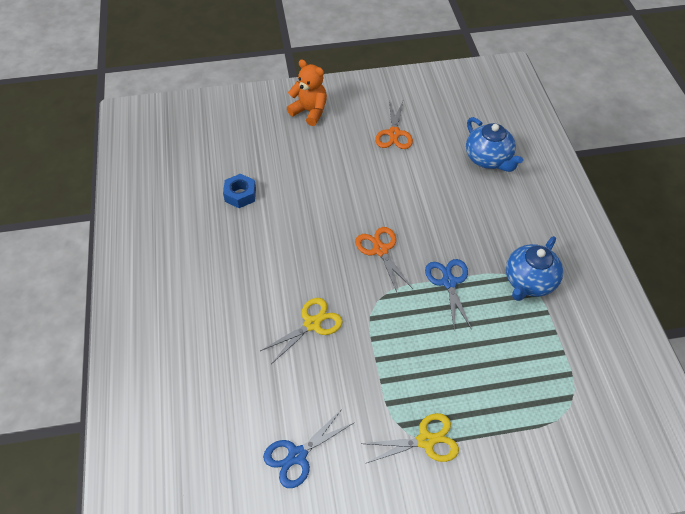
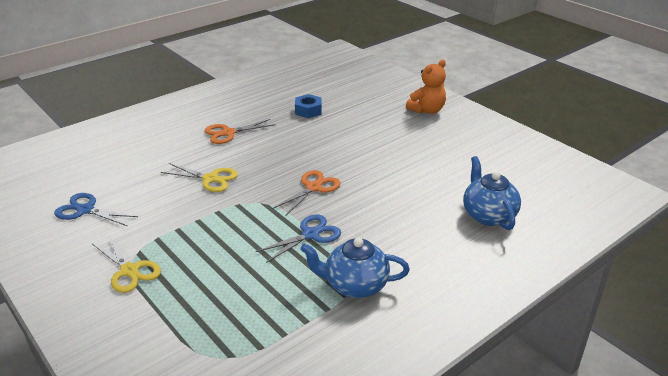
camera: 60 degrees right, 20 degrees down
orange teddy bear [287,59,327,126] -> orange teddy bear turned 45 degrees clockwise [406,60,446,114]
orange scissors [375,100,413,149] -> orange scissors moved to [205,119,275,144]
blue teapot [466,117,523,172] -> blue teapot turned 135 degrees clockwise [463,156,521,230]

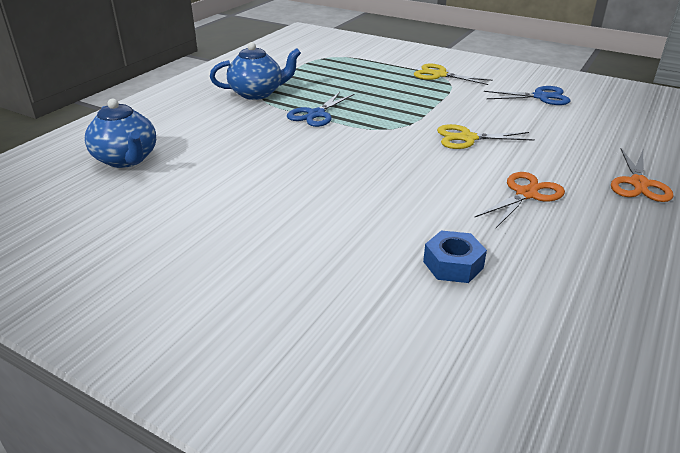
camera: 160 degrees right, 0 degrees up
orange scissors [272,170,341,216] -> orange scissors moved to [611,149,674,202]
orange teddy bear [406,60,446,114] -> none

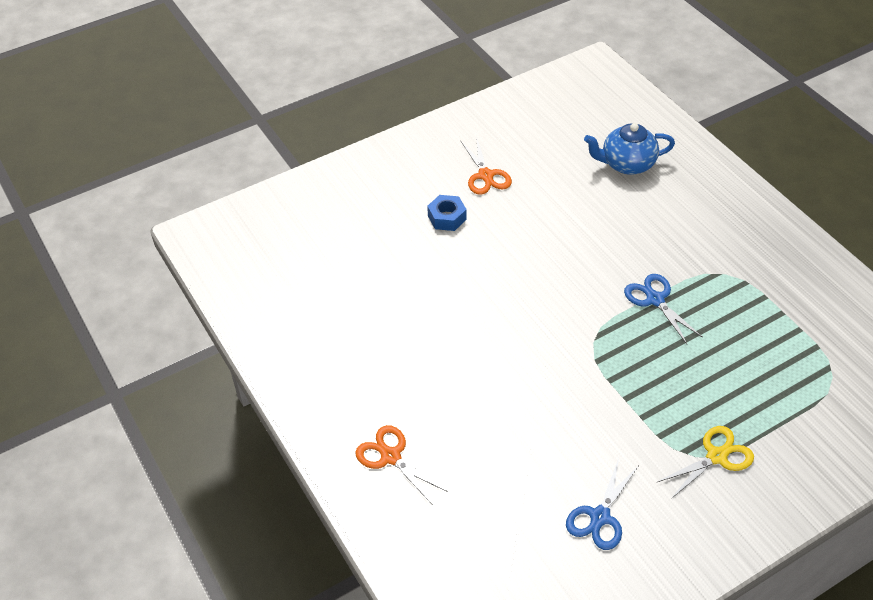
camera: 120 degrees right, 15 degrees up
blue teapot [210,42,301,100] -> none
blue nut [423,230,487,283] -> blue nut moved to [427,195,467,231]
yellow scissors [437,124,535,149] -> none
orange scissors [475,172,565,228] -> orange scissors moved to [461,136,512,195]

